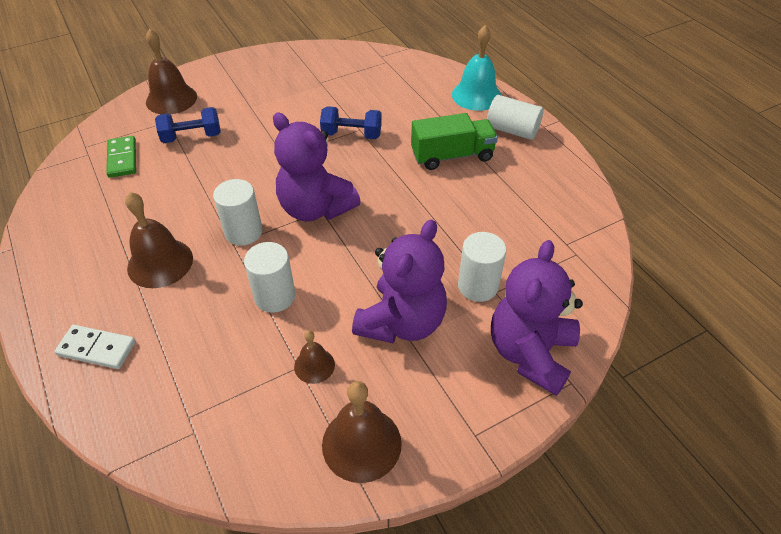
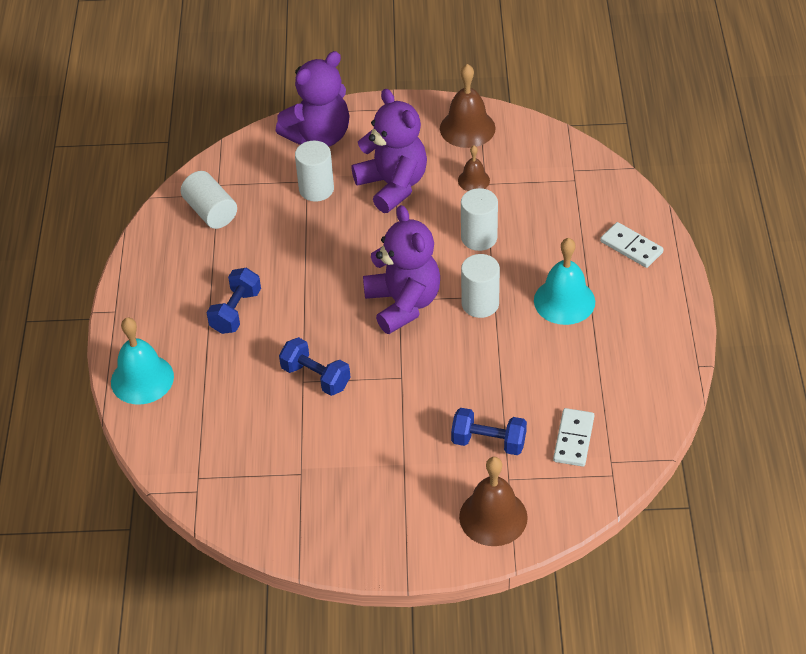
camera: 150 degrees left, 0 degrees up
green domino [106,136,136,178] -> white domino [553,408,594,467]
brown bell [125,192,193,288] -> turquoise bell [534,238,595,325]
purple teddy bear [352,219,447,343] -> purple teddy bear turned 90 degrees clockwise [351,89,427,213]
green truck [411,113,498,170] -> blue dumbbell [206,268,261,334]
white cylinder [487,95,544,140] -> white cylinder moved to [181,171,237,229]

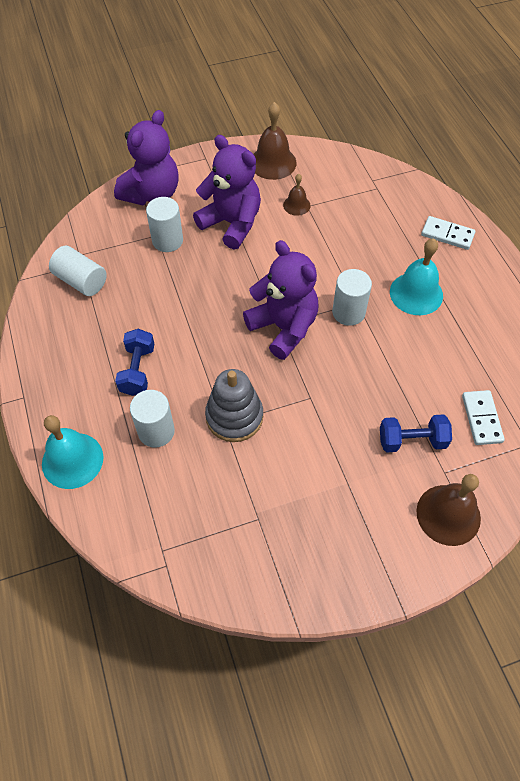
camera: 20 degrees left, 10 degrees up
blue dumbbell [279,337,350,396] -> grey stacking toy [205,369,263,442]
white cylinder [461,188,498,251] -> white cylinder moved to [130,390,175,448]

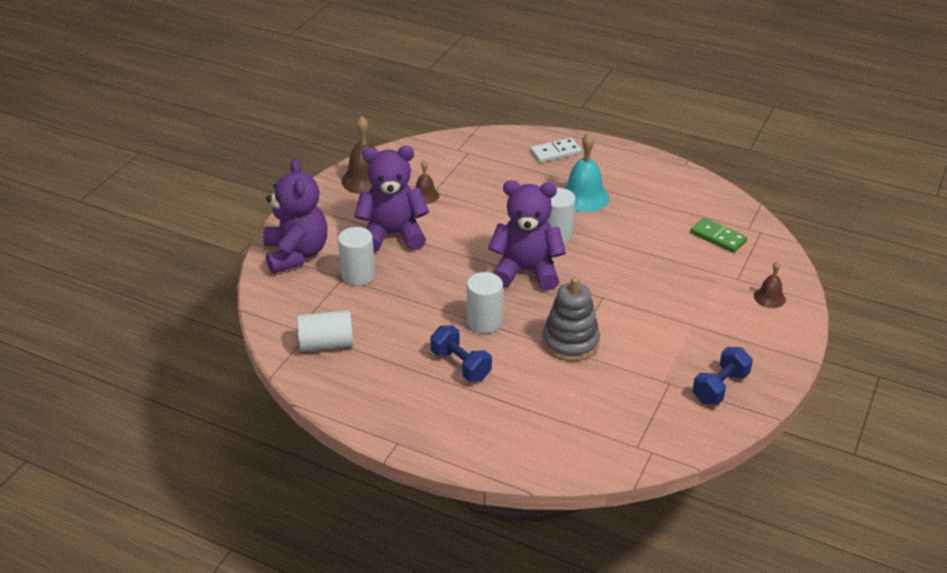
camera: 45 degrees left, 20 degrees down
turquoise bell [42,415,103,489] -> none
white cylinder [130,390,175,448] -> white cylinder moved to [467,272,503,334]
blue dumbbell [380,414,452,452] -> blue dumbbell moved to [692,347,753,405]
brown bell [416,474,481,546] -> brown bell [754,261,786,308], size x0.56
white domino [462,390,505,445] -> green domino [690,218,747,253]

